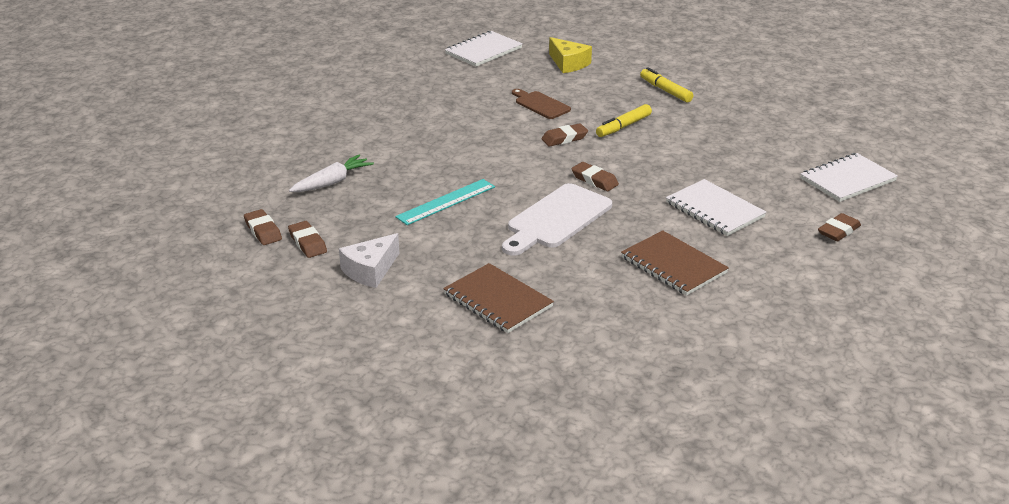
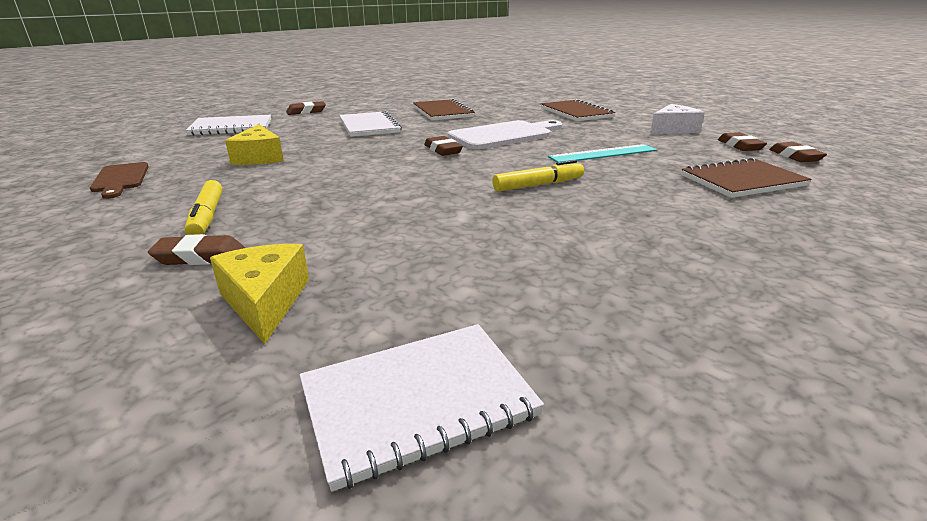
camera: 160 degrees left, 5 degrees down
white carrot [289,154,374,192] -> brown notebook [681,157,811,198]
brown cutting board [512,89,571,119] -> brown cutting board moved to [90,162,149,199]
brown eraser [541,123,588,147] -> brown eraser moved to [148,234,244,265]
yellow marker [596,104,652,137] -> yellow marker moved to [492,160,584,191]
none -> yellow cheese [225,124,284,165]

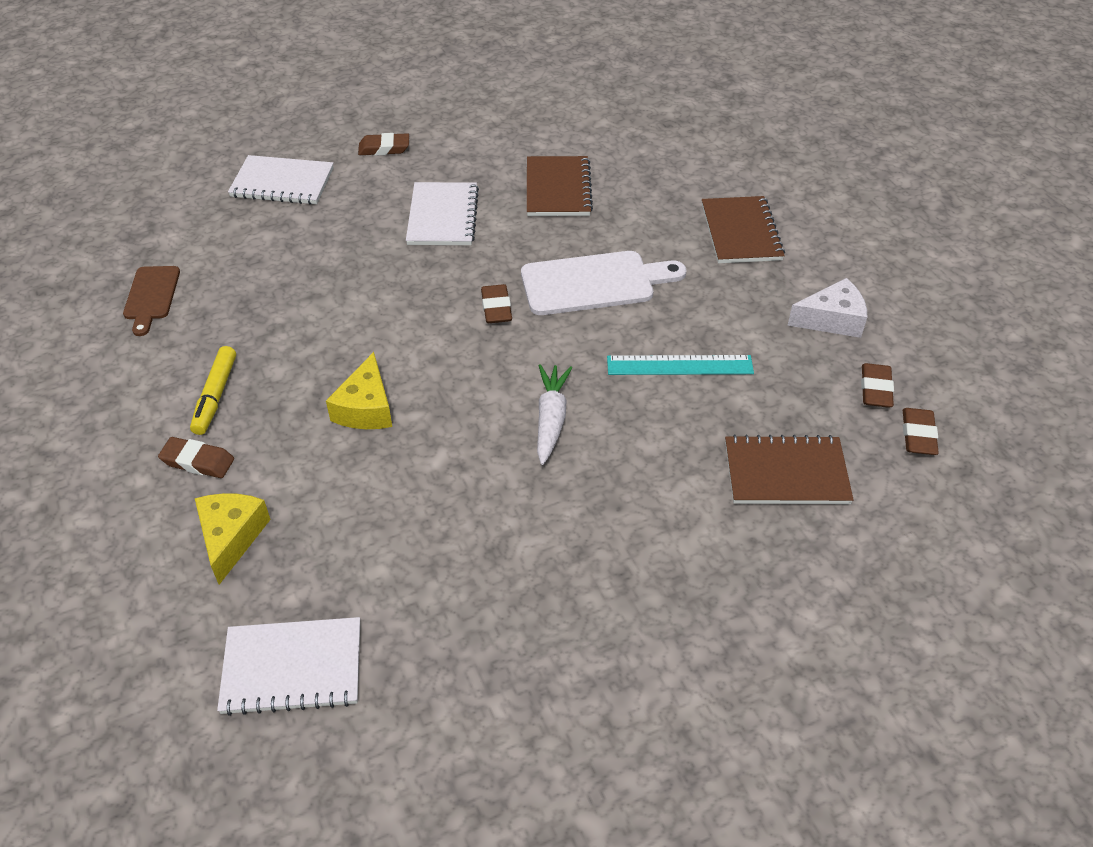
camera: 20 degrees right, 20 degrees up
yellow cheese [225,124,284,165] -> yellow cheese moved to [326,352,392,429]
yellow marker [492,160,584,191] -> white carrot [537,364,572,465]

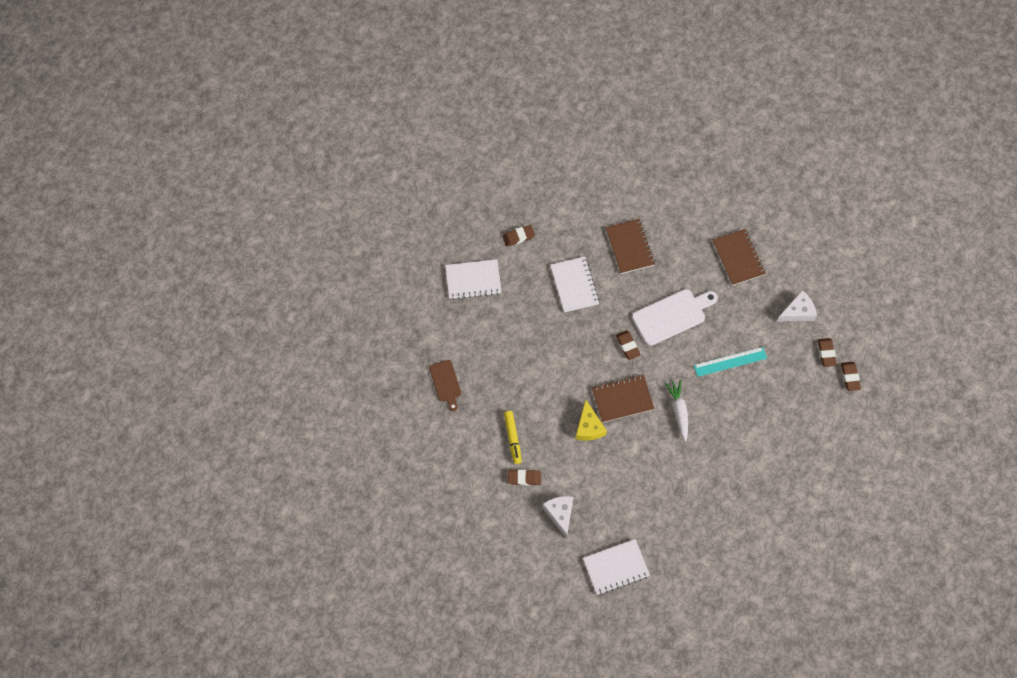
camera: 15 degrees left, 20 degrees up
yellow cheese [195,493,271,585] -> white cheese [542,496,573,538]
brown notebook [725,434,854,504] -> brown notebook moved to [592,375,654,423]

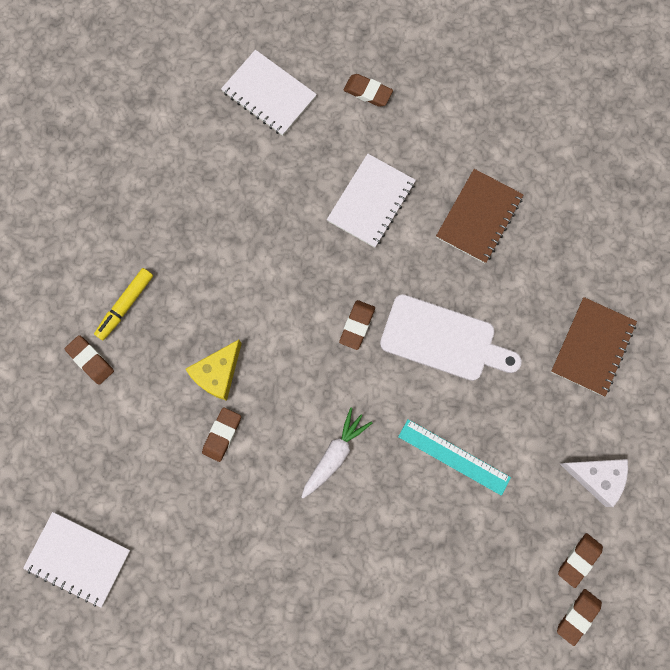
camera: 45 degrees right, 10 degrees up
brown cutting board [429,360,461,411] -> none
white cheese [542,496,573,538] -> none
brown notebook [592,375,654,423] -> none
none -> brown eraser [202,407,241,462]

